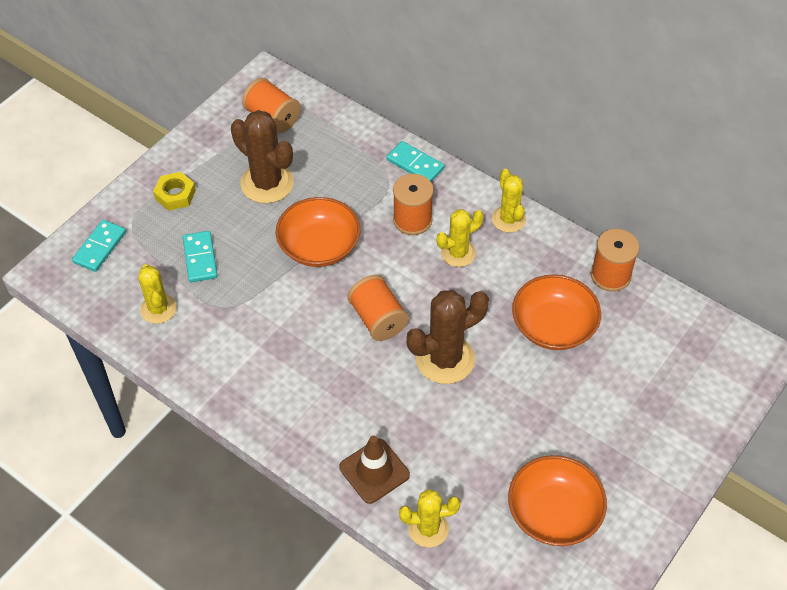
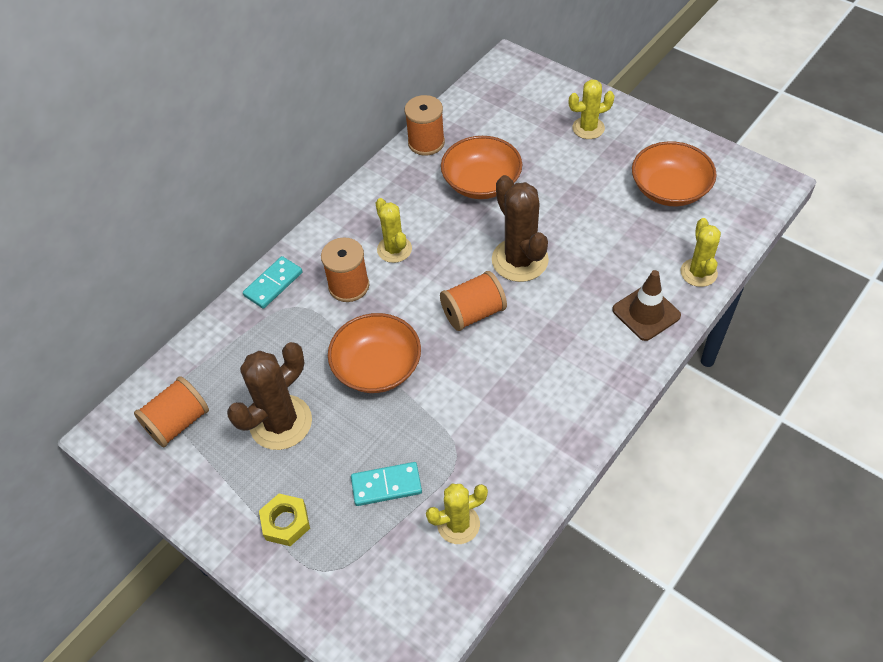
camera: 85 degrees left, 0 degrees up
turquoise domino [72,220,126,272] -> none
yellow cactus [492,169,526,233] -> yellow cactus moved to [569,80,615,139]

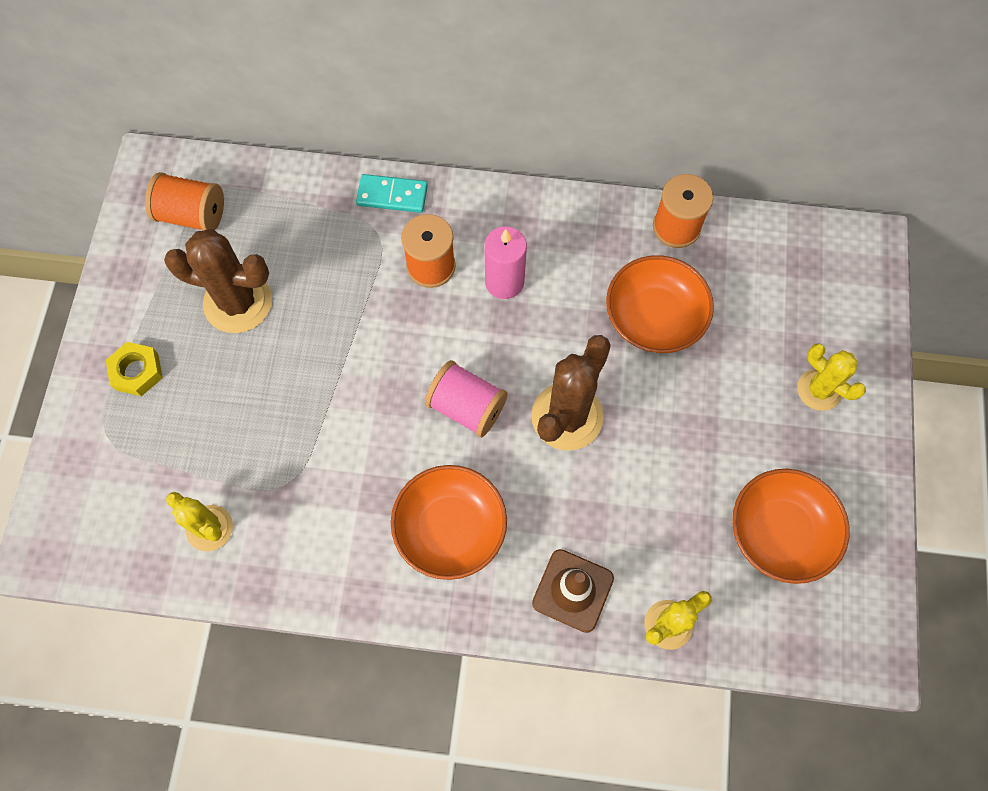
camera: 55 degrees right, 15 degrees up
orange bowl [328,313,421,393] -> orange bowl moved to [391,465,507,580]
turquoise domino [351,462,422,506] -> none
yellow cactus [375,198,412,263] -> pink candle [484,226,527,299]
orange spool [440,271,507,331] -> pink spool [425,360,508,437]

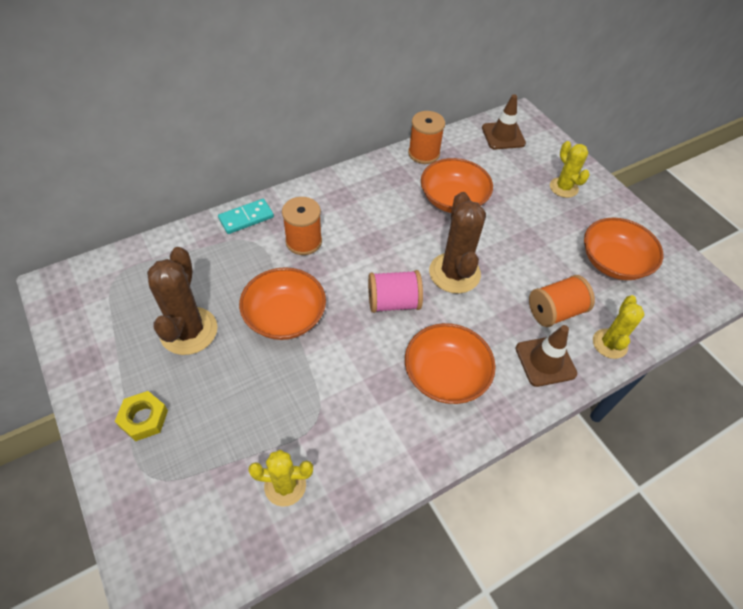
camera: 40 degrees left, 15 degrees down
orange spool [145,172,224,231] -> orange spool moved to [529,275,595,327]
brown cactus [164,229,272,333] -> brown cactus turned 60 degrees counterclockwise [147,247,218,355]
pink candle [484,226,527,299] -> none
yellow cactus [797,343,866,411] -> yellow cactus turned 60 degrees clockwise [550,141,590,198]
none -> orange bowl [239,267,326,340]
none -> brown traffic cone [482,94,526,149]

